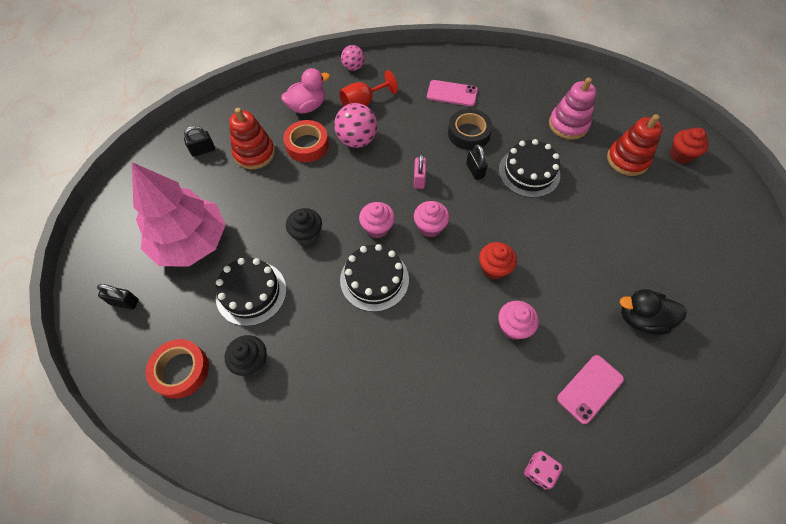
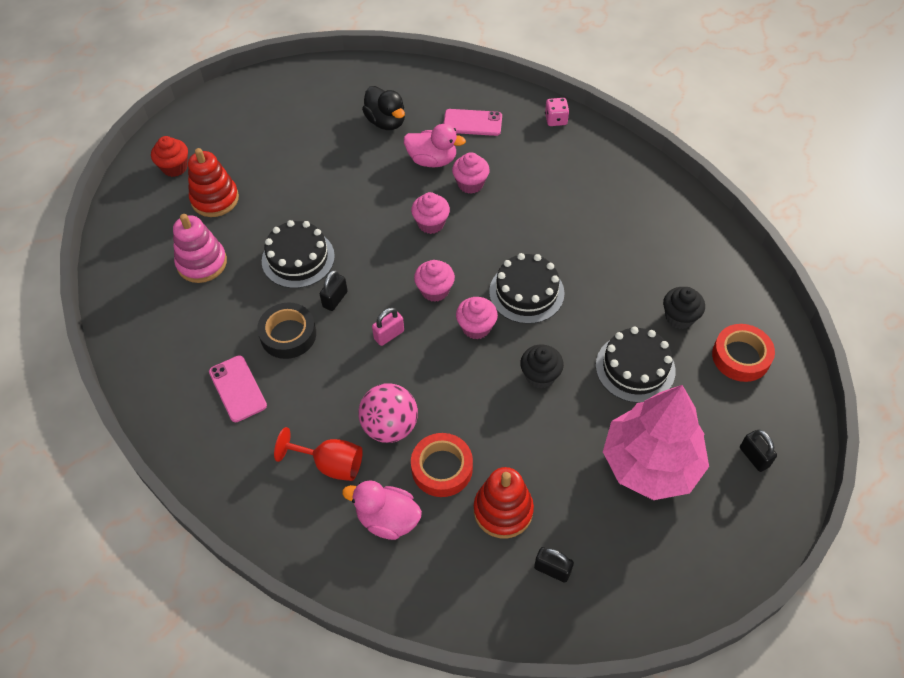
camera: 130 degrees left, 5 degrees down
pink ball [341,45,365,71] -> none
red cupcake [479,242,517,280] -> pink cupcake [411,192,450,234]
none -> pink duck [404,124,466,168]

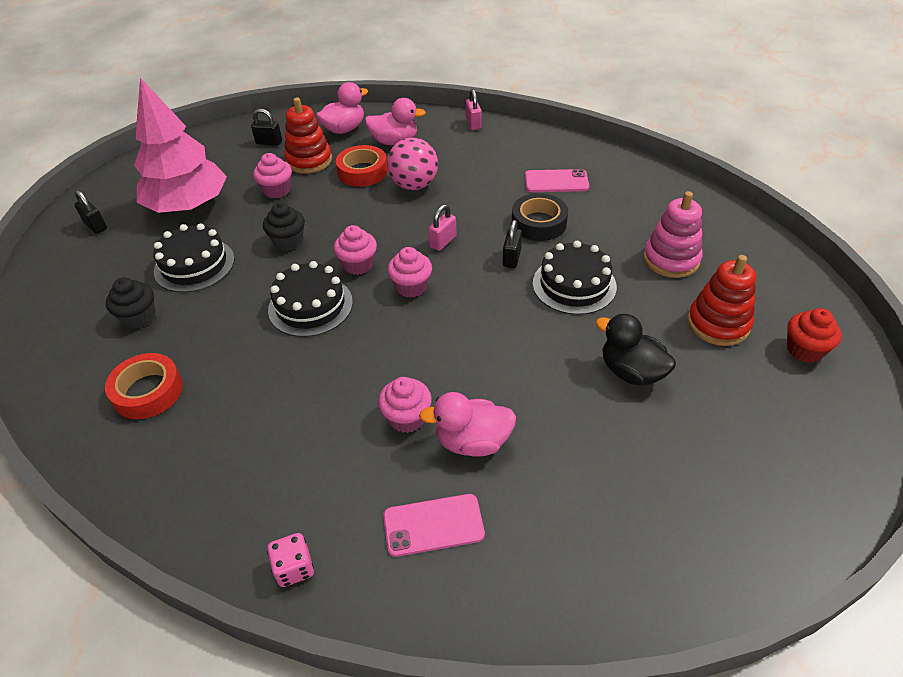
camera: 165 degrees right, 10 degrees down
pink phone [209,355,267,422] -> pink phone turned 45 degrees counterclockwise [525,169,589,192]
red goblet [274,427,363,481] -> none
black duck [362,86,405,130] -> black duck moved to [596,314,676,386]
pink cupcake [411,192,450,234] -> pink cupcake moved to [253,153,292,198]
red tape [712,324,775,382] -> red tape moved to [105,353,183,419]
none -> pink duck [316,82,368,134]
none -> pink padlock [465,89,482,130]

